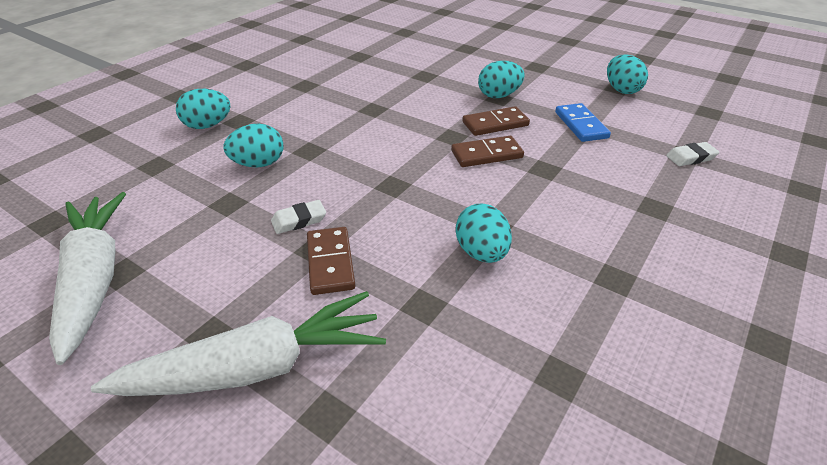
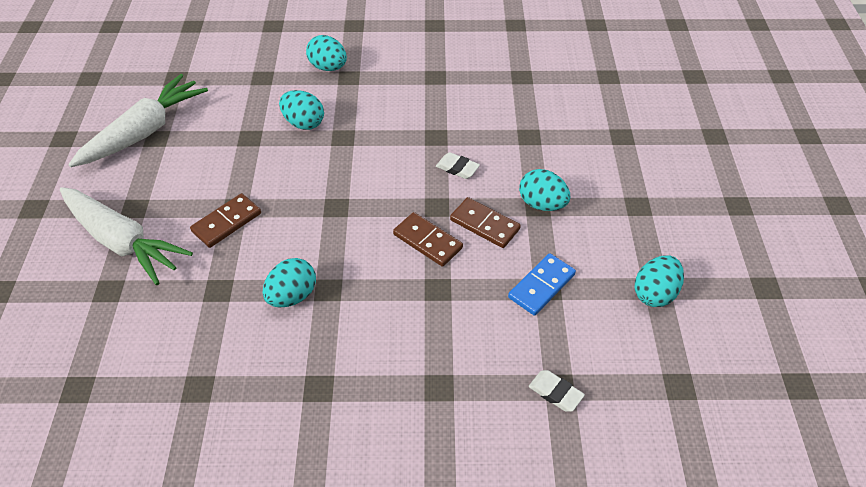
camera: 55 degrees right, 10 degrees up
white eraser [271,200,326,234] -> white eraser moved to [436,152,480,179]

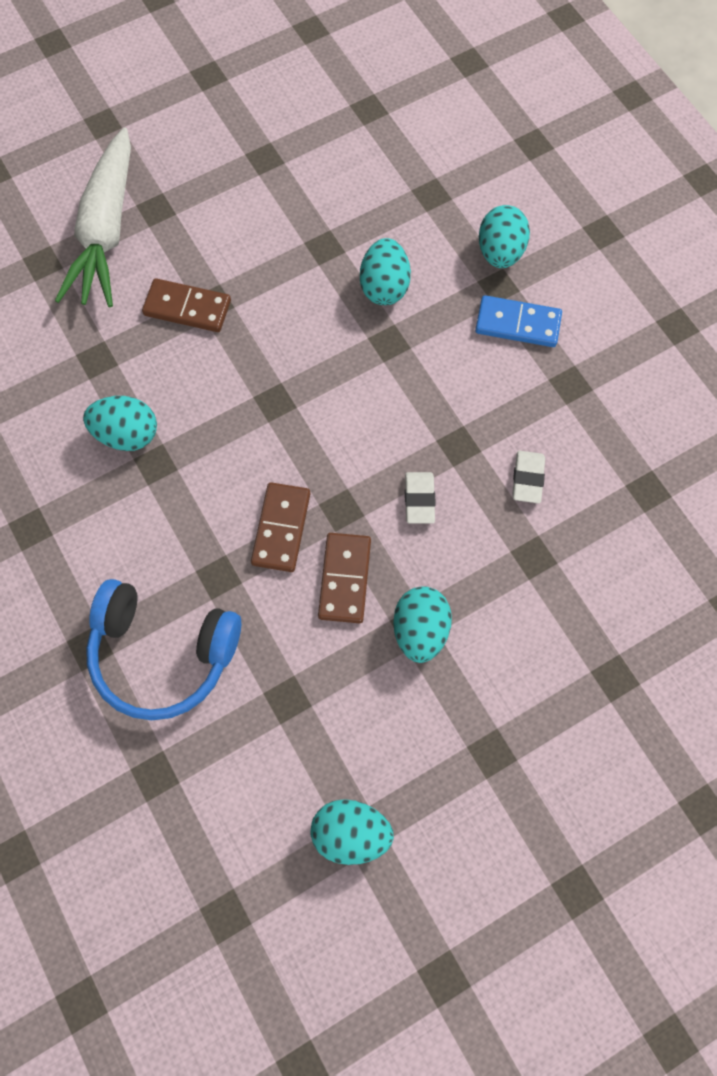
camera: 60 degrees right, 20 degrees up
white carrot [68,74,208,167] -> none
blue domino [508,253,576,316] -> blue domino moved to [475,295,562,347]
white eraser [529,370,585,412] -> white eraser moved to [512,451,545,503]
none -> blue headphones [86,579,241,720]

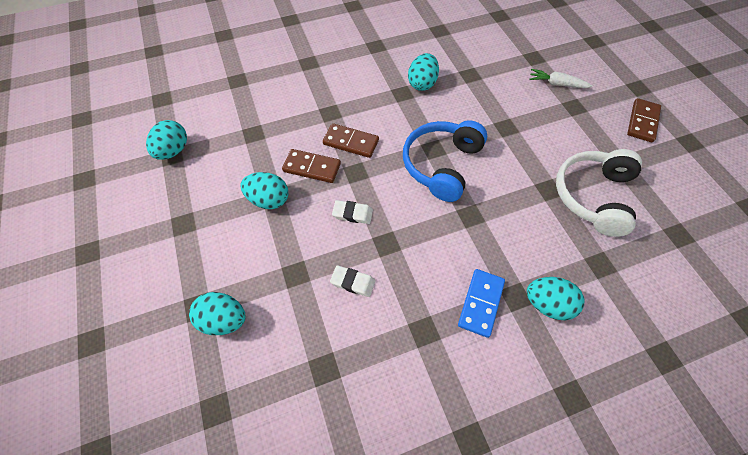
camera: 100 degrees right, 10 degrees down
white carrot [55,127,131,307] -> white carrot [529,69,593,88], size x0.49
blue headphones [86,579,241,720] -> blue headphones moved to [403,120,487,202]
brown domino [142,278,231,332] -> brown domino moved to [627,98,661,142]
turquoise egg [360,238,411,305] -> turquoise egg moved to [189,292,246,335]
none -> white headphones [556,149,642,237]

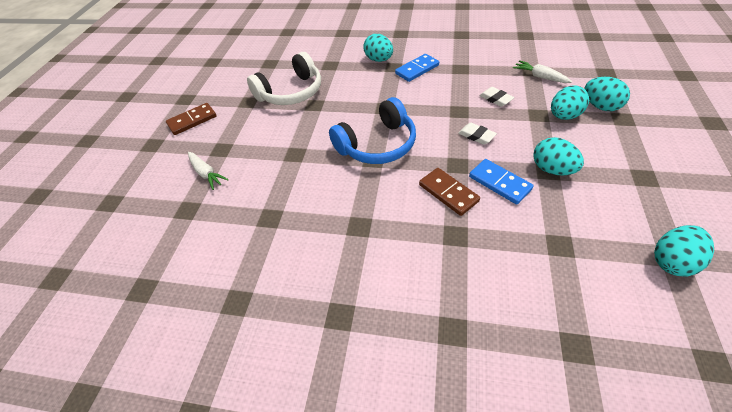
camera: 145 degrees left, 10 degrees down
brown domino [282,149,341,183] -> blue domino [469,159,534,205]
turquoise egg [408,53,439,91] -> turquoise egg moved to [551,86,589,120]
none -> white carrot [513,60,572,83]

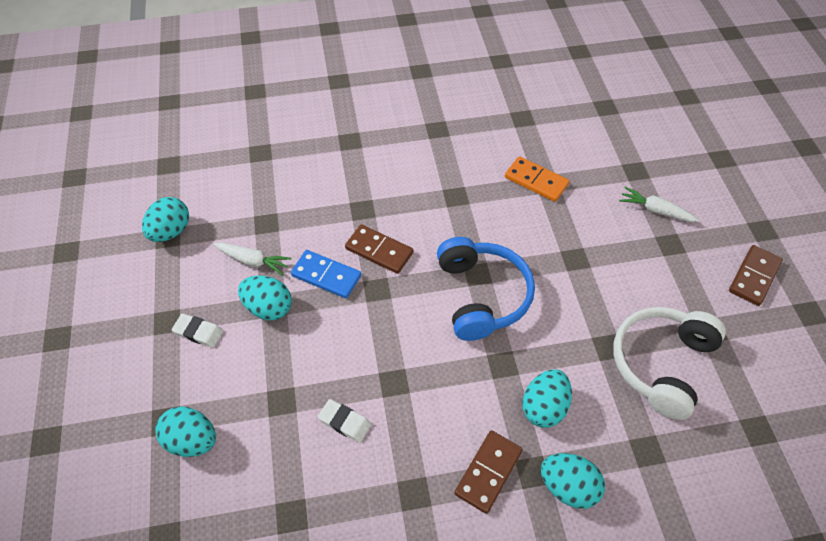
camera: 155 degrees right, 5 degrees up
blue headphones [329,97,416,164] -> blue headphones turned 135 degrees clockwise [437,237,535,341]
blue domino [395,54,439,82] -> brown domino [454,430,523,514]
white eraser [458,123,497,145] -> white eraser moved to [172,313,223,348]
white carrot [513,60,572,83] -> white carrot moved to [213,243,292,275]
turquoise egg [551,86,589,120] -> turquoise egg moved to [522,369,572,428]
none -> orange domino [505,156,569,202]

